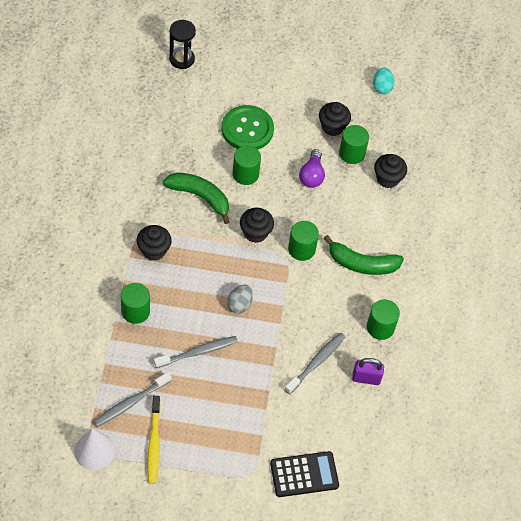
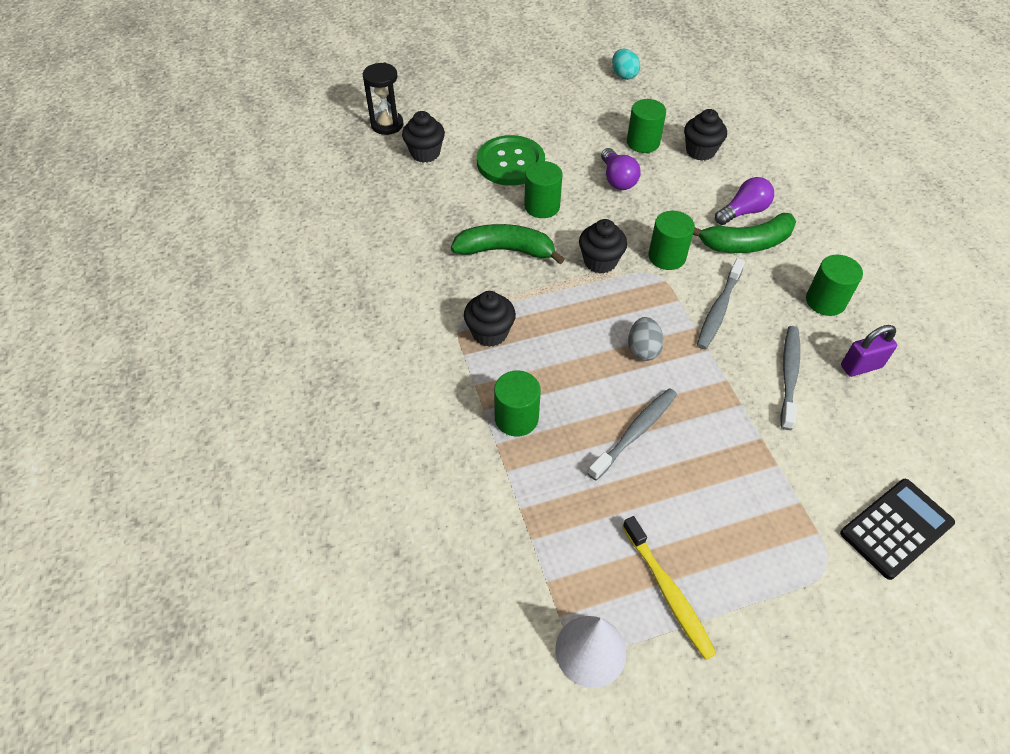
camera: 20 degrees left, 5 degrees down
grey toothbrush [93,372,171,427] -> grey toothbrush moved to [697,258,745,349]
black cupcake [319,102,351,136] -> black cupcake moved to [402,111,445,163]
none -> purple light bulb [715,177,774,225]

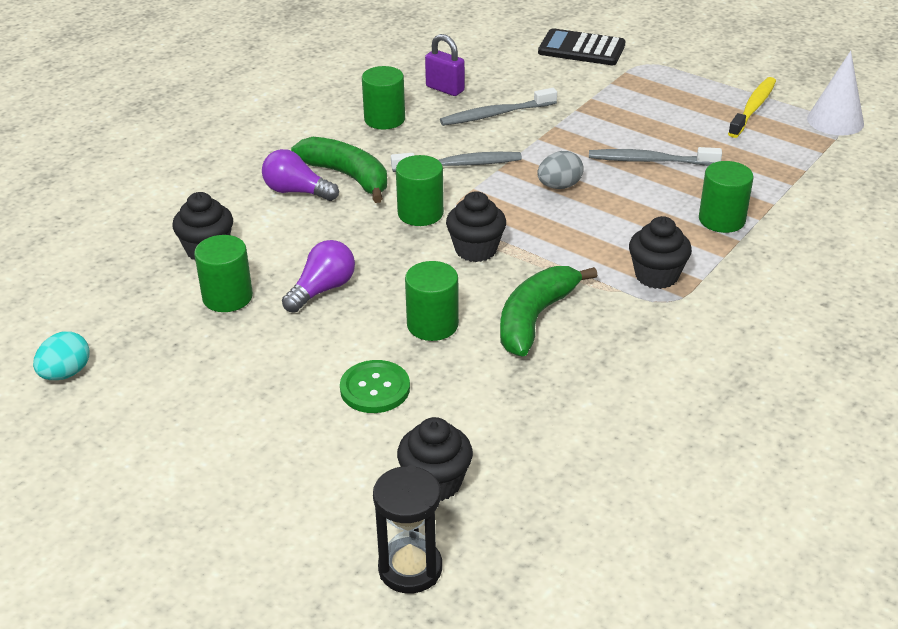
camera: 125 degrees left, 15 degrees down
green banana [451,224,565,264] -> green banana turned 60 degrees clockwise [500,266,598,357]
green button [477,135,545,186] -> green button [340,360,410,413], size x0.64

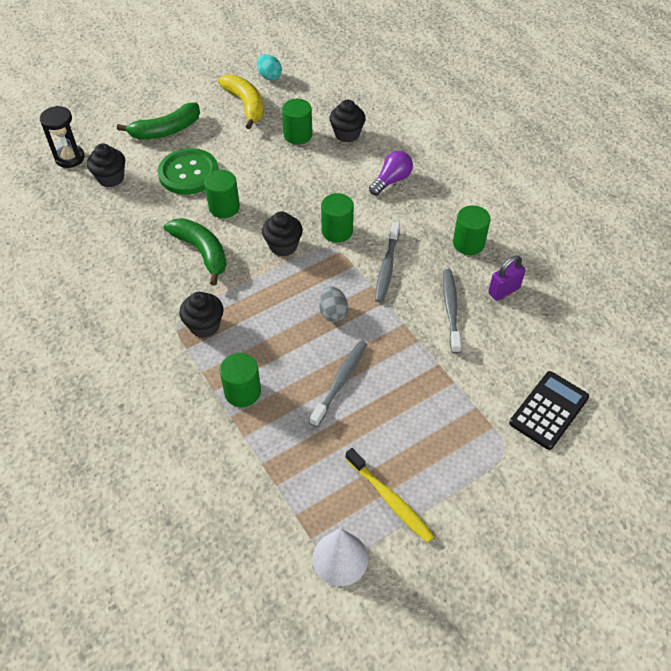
camera: 110 degrees right, 15 degrees up
purple light bulb [282,240,355,313] -> none
green banana [291,137,387,203] -> green banana moved to [117,102,200,140]
green button [340,360,410,413] -> green button [158,148,219,195], size x1.57
none -> yellow banana [218,74,263,129]

